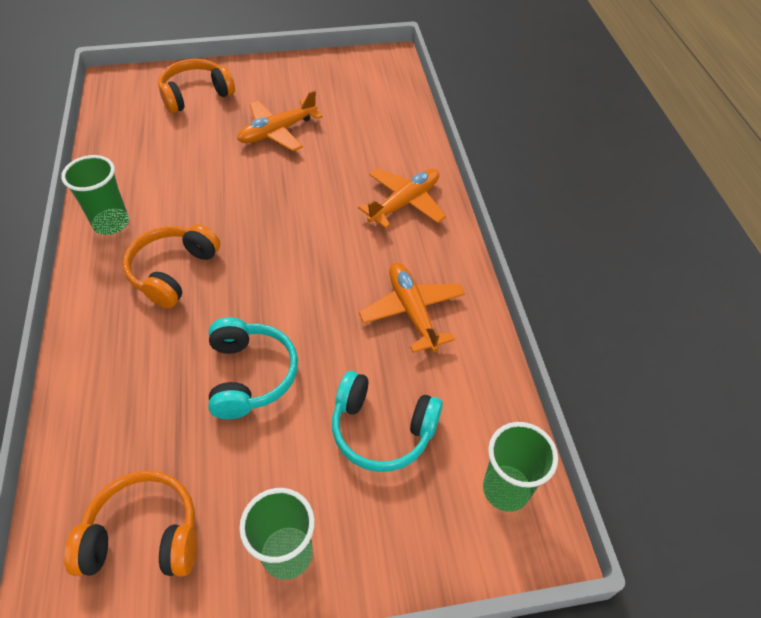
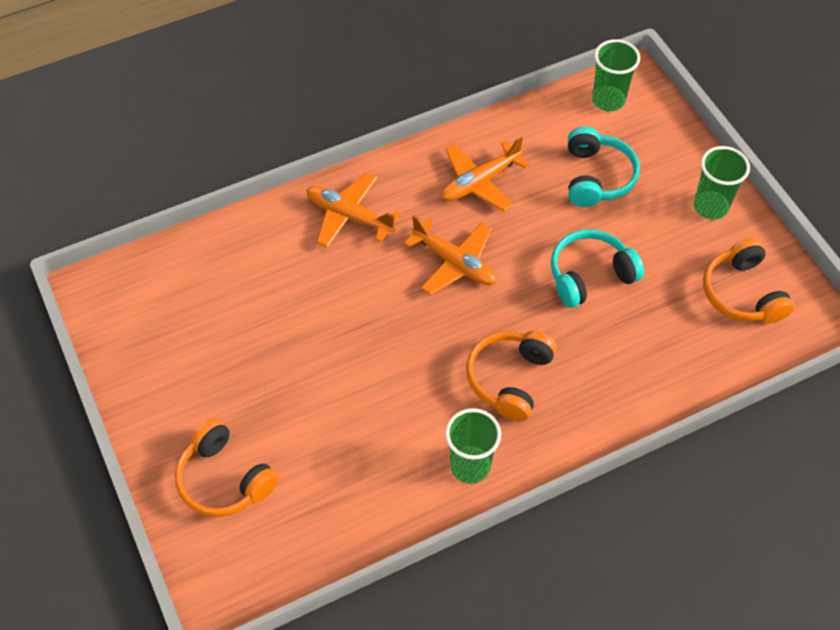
camera: 105 degrees left, 5 degrees up
orange headphones [123,224,220,309] -> orange headphones turned 105 degrees clockwise [466,331,557,422]
orange plane [237,90,323,151] -> orange plane moved to [404,215,496,295]

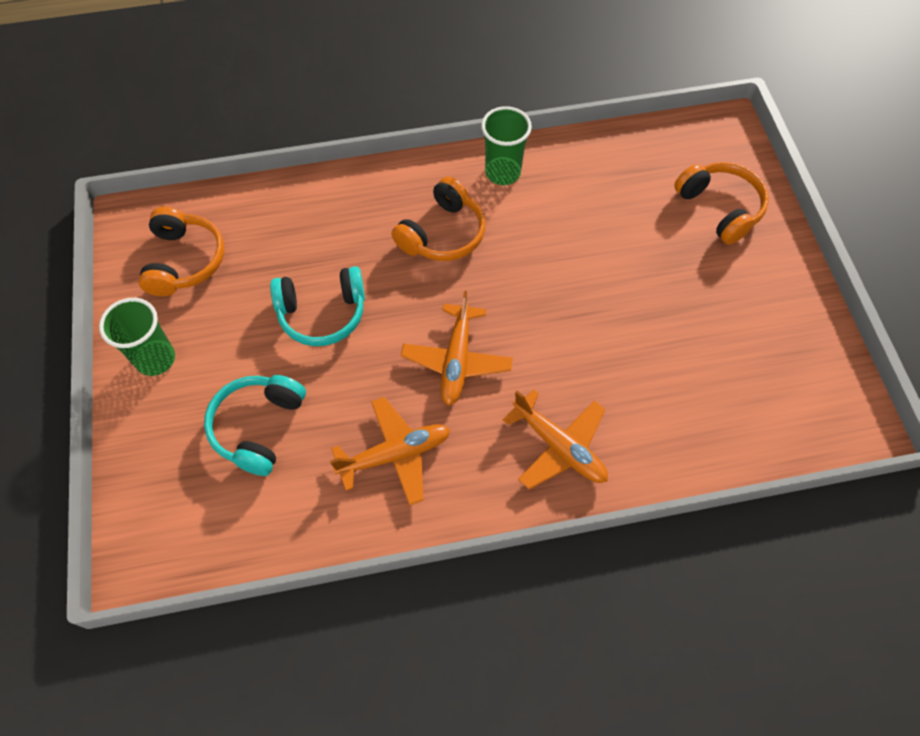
camera: 165 degrees left, 5 degrees up
orange plane [404,215,496,295] -> orange plane turned 135 degrees counterclockwise [401,291,513,406]
green cup [592,39,640,111] -> none

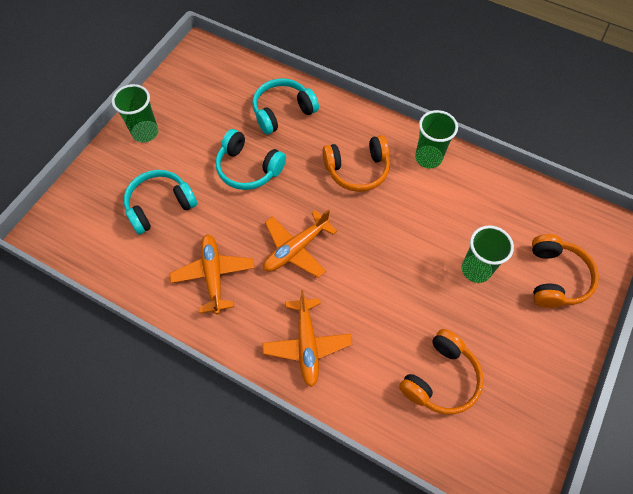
camera: 40 degrees right, 0 degrees up
orange headphones [139,207,224,296] -> orange headphones moved to [399,329,484,414]
orange plane [330,397,450,506] -> orange plane turned 120 degrees counterclockwise [170,234,254,314]
none -> turquoise headphones [252,78,319,134]
none -> green cup [462,226,514,283]

